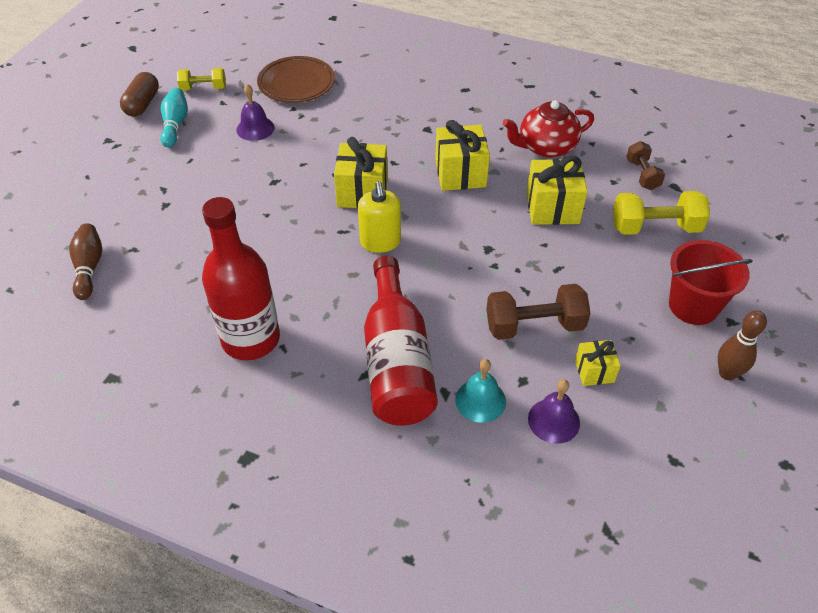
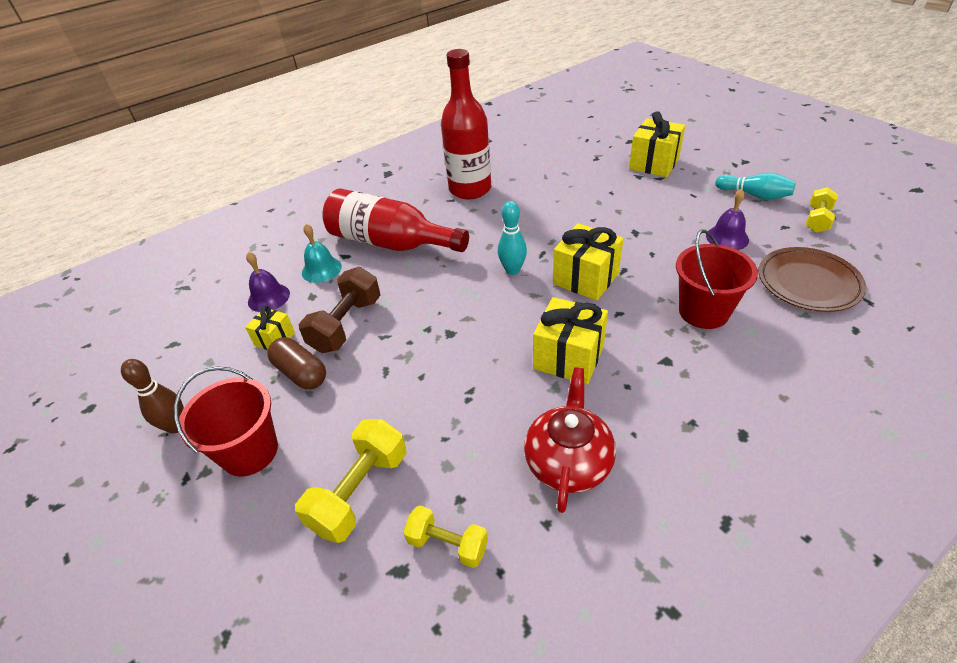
camera: 125 degrees right, 5 degrees down
brown bowling pin [69,223,102,300] -> none
brown capsule [120,72,159,117] -> brown capsule moved to [267,337,326,389]
yellow soap dispenser [358,181,401,253] -> turquoise bowling pin [498,201,527,275]
yellow gift [527,156,587,225] -> yellow gift moved to [629,111,685,177]
brown dumbbell [626,141,665,190] -> yellow dumbbell [403,505,488,568]
none -> red bucket [676,229,758,329]

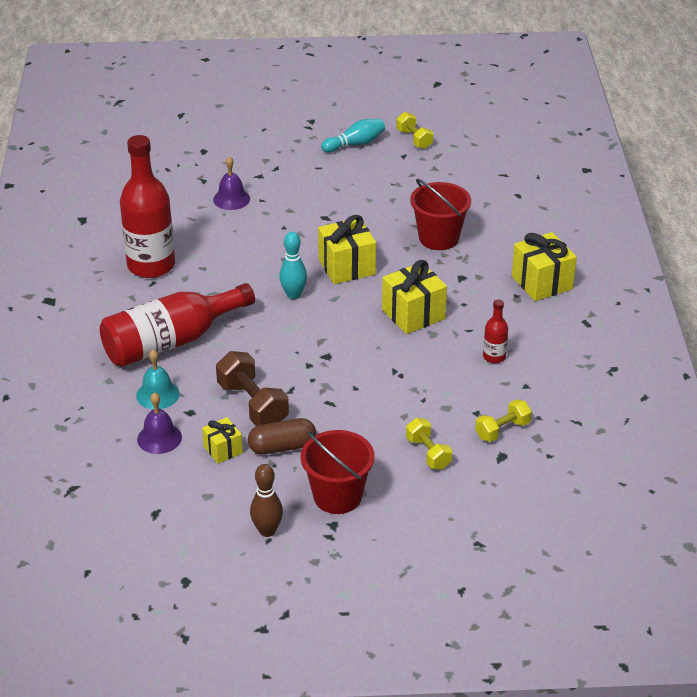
camera: 60 degrees left, 5 degrees down
yellow dumbbell [295,419,407,543] -> yellow dumbbell [406,418,452,469], size x0.62
red teapot [524,367,616,513] -> red bottle [483,299,508,363]
yellow gift [629,111,685,177] -> yellow gift moved to [512,232,577,301]
purple bell [706,189,749,250] -> purple bell moved to [213,156,250,210]
brown plate [758,247,866,312] -> none

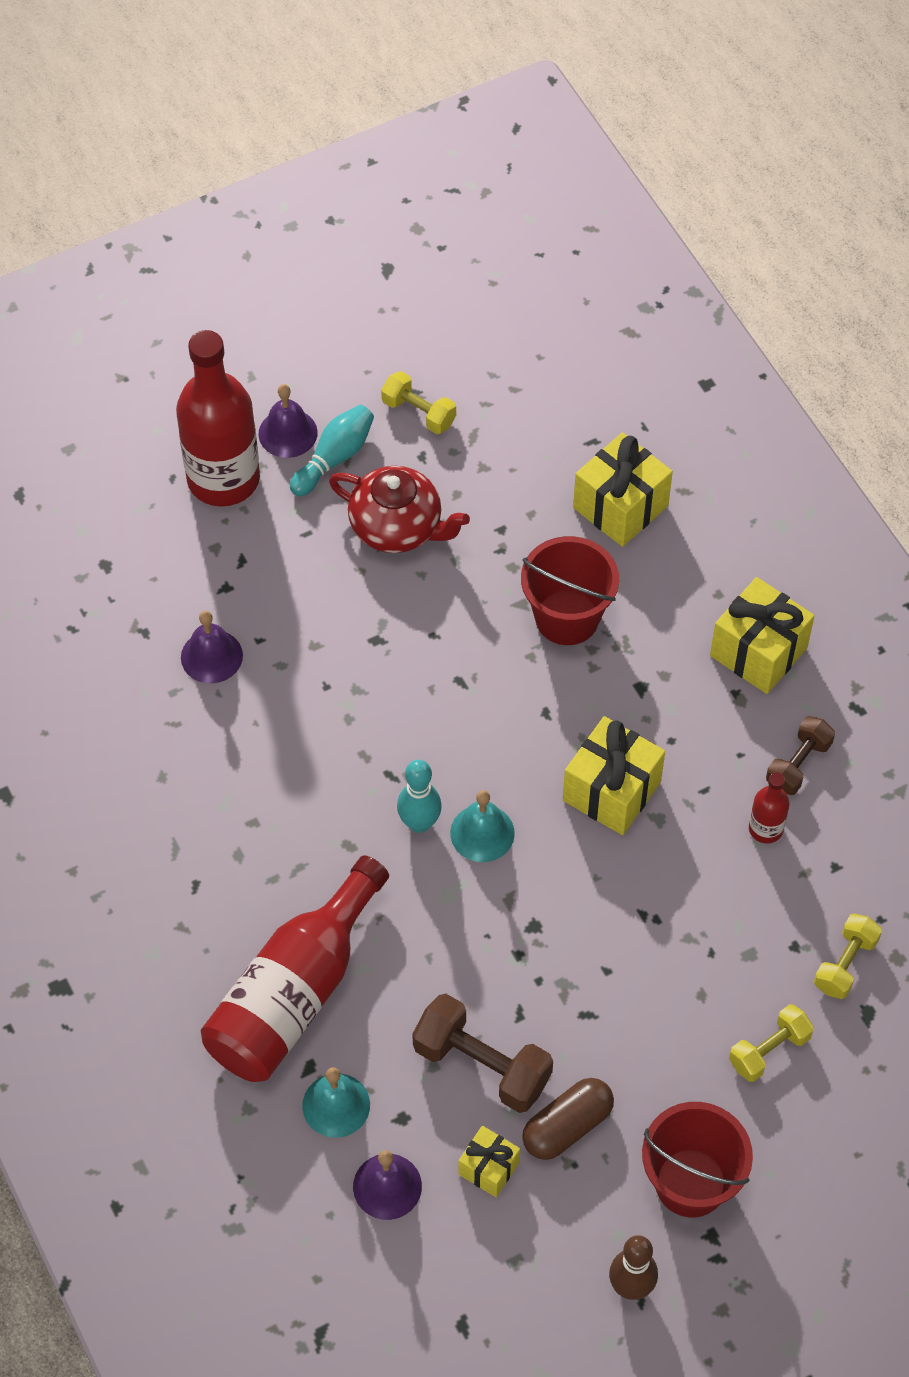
camera: 25 degrees left, 20 degrees up
red bottle [120,135,175,278] -> red bottle moved to [176,330,260,507]
yellow gift [318,215,376,284] -> yellow gift moved to [573,432,673,547]
yellow dumbbell [406,418,452,469] -> yellow dumbbell turned 75 degrees counterclockwise [729,1004,814,1082]
none -> purple bell [259,384,318,458]
none -> red teapot [329,466,470,553]
none -> turquoise bell [450,790,515,862]
none -> brown dumbbell [766,716,835,795]

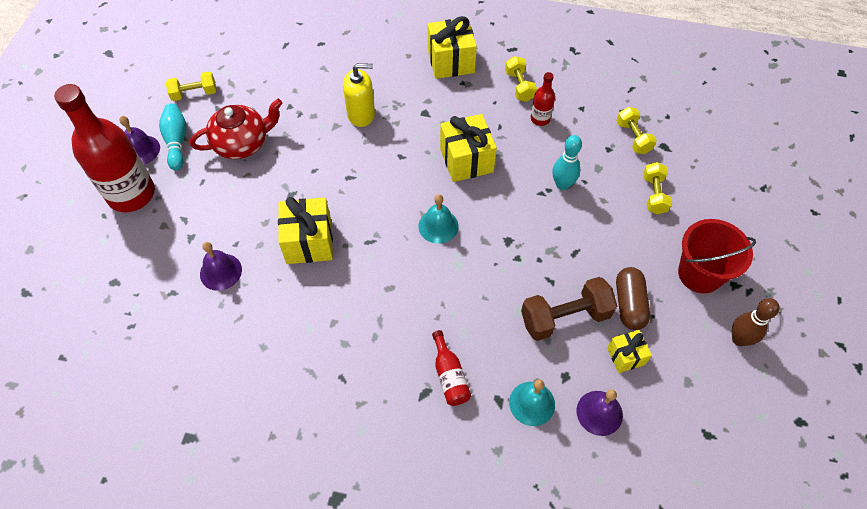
camera: 50 degrees left, 0 degrees up
red bottle [201,855,389,1082] -> red bottle [432,330,471,406], size x0.44
turquoise bowling pin [397,760,442,833] -> turquoise bowling pin moved to [552,135,582,190]
red bucket [521,536,619,645] -> yellow soap dispenser [343,63,375,127]
yellow gift [573,432,673,547] -> yellow gift moved to [278,197,333,264]
brown dumbbell [766,716,835,795] -> yellow dumbbell [505,56,537,102]

